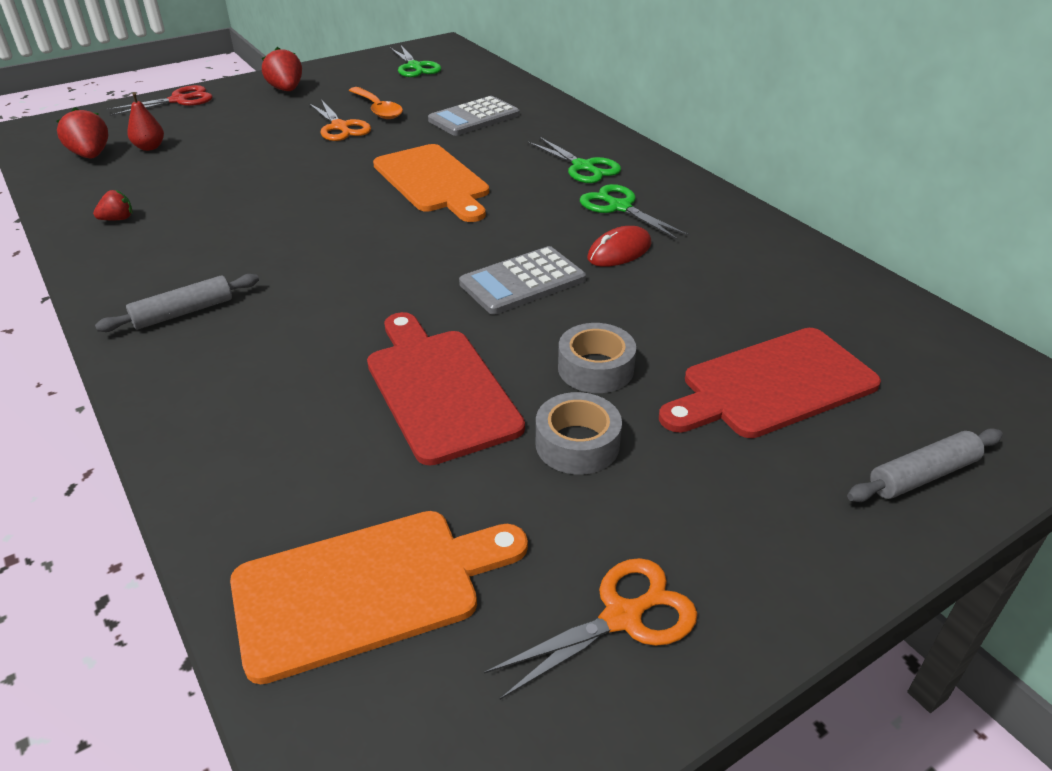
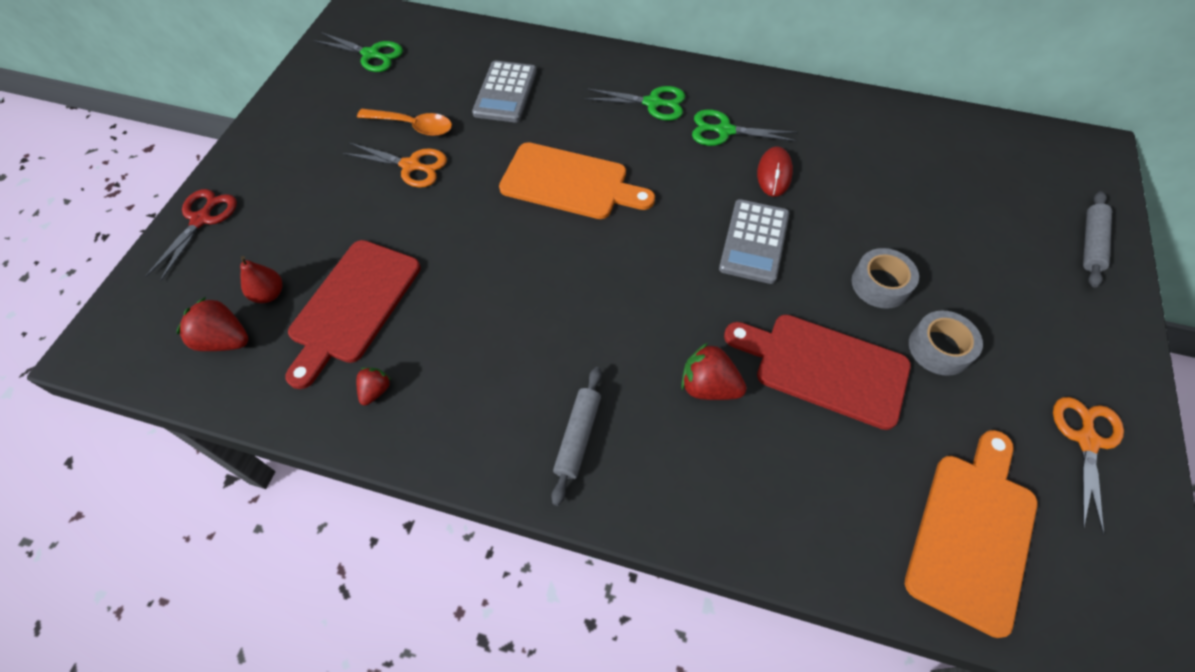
camera: 40 degrees left, 20 degrees up
red strawberry [262,47,302,91] -> red strawberry moved to [681,343,747,400]
red cutting board [659,328,881,438] -> red cutting board moved to [285,240,421,389]

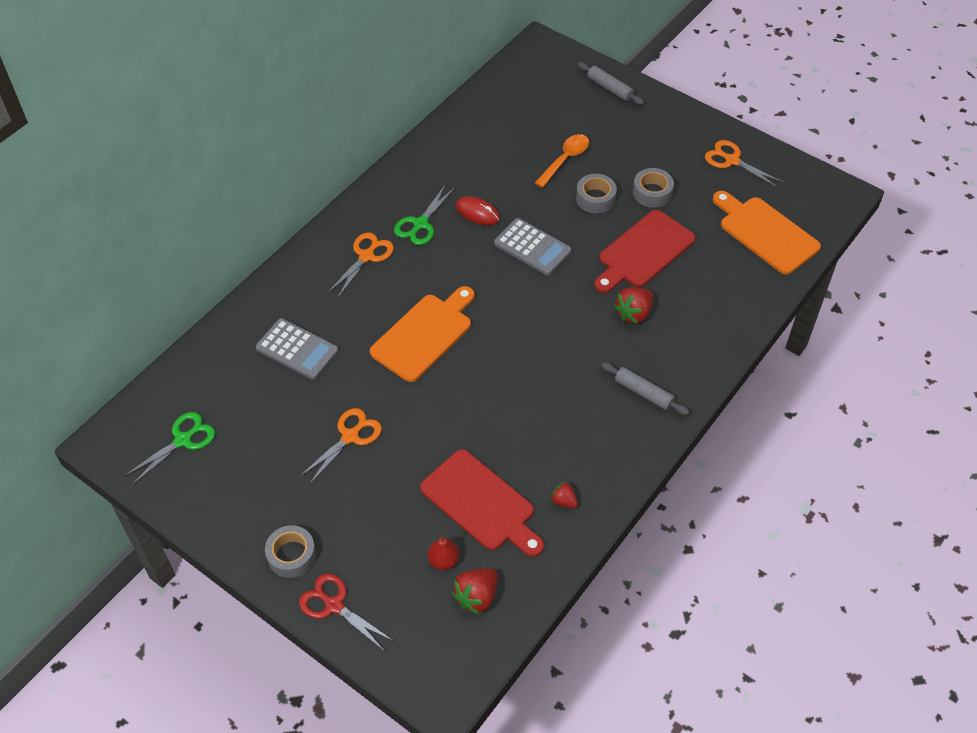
camera: 70 degrees left, 5 degrees down
orange spoon [357,109,452,136] -> orange spoon moved to [535,134,589,188]
green scissors [584,86,685,121] -> orange scissors [328,232,394,297]
none -> grey tape [265,525,316,578]

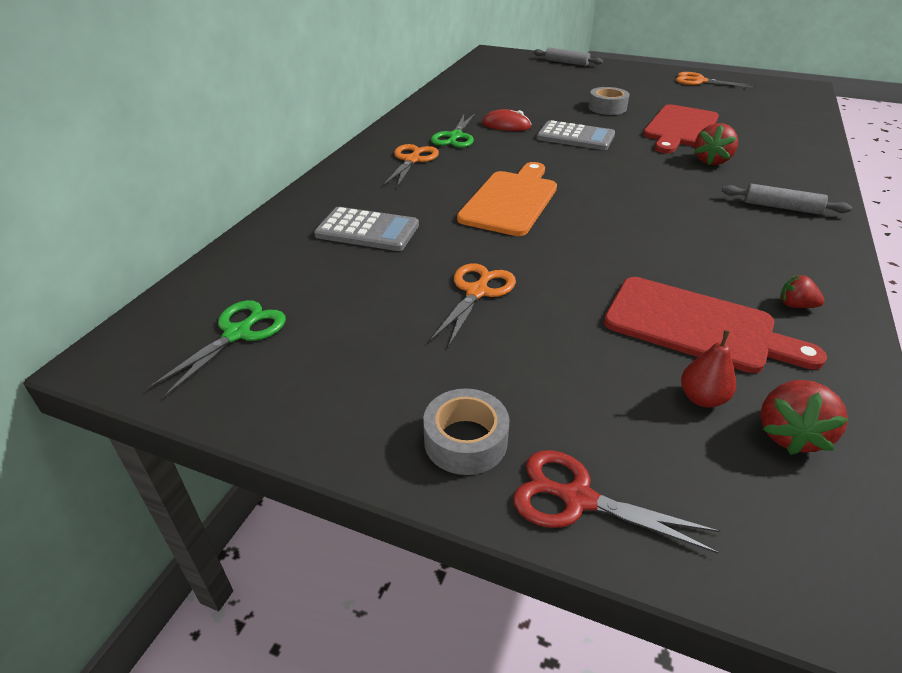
camera: 15 degrees left, 15 degrees down
orange spoon [535,134,589,188] -> none
grey tape [633,168,674,208] -> none
orange cutting board [713,191,821,274] -> none

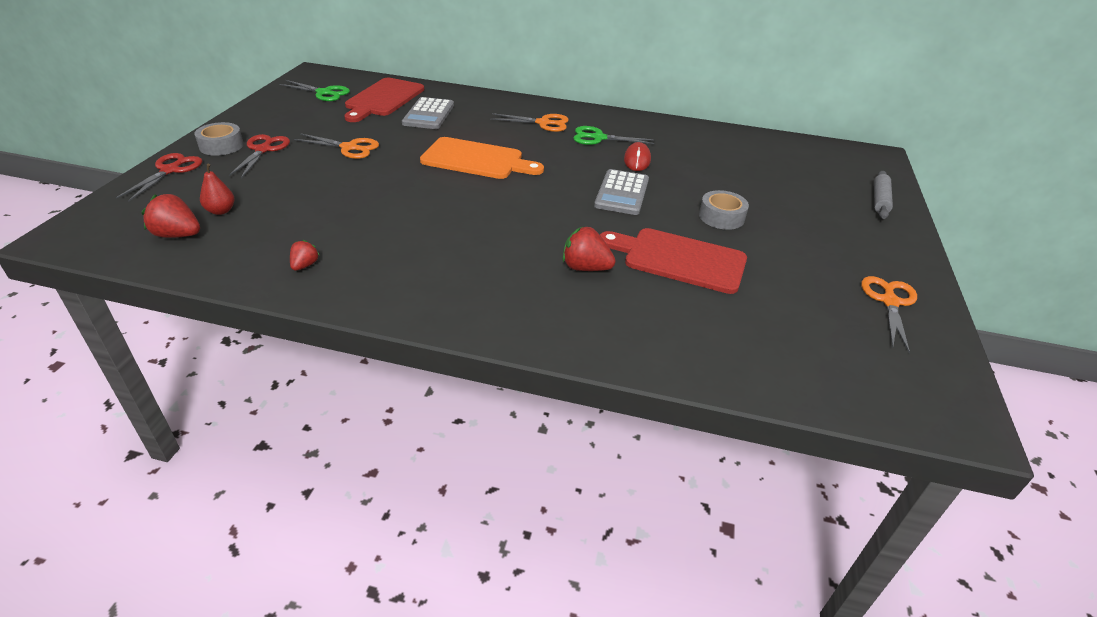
camera: 80 degrees right, 0 degrees up
red cutting board [604,277,827,373] -> red cutting board moved to [345,78,424,122]
grey rolling pin [722,184,852,215] -> none
none -> red scissors [229,134,290,178]

